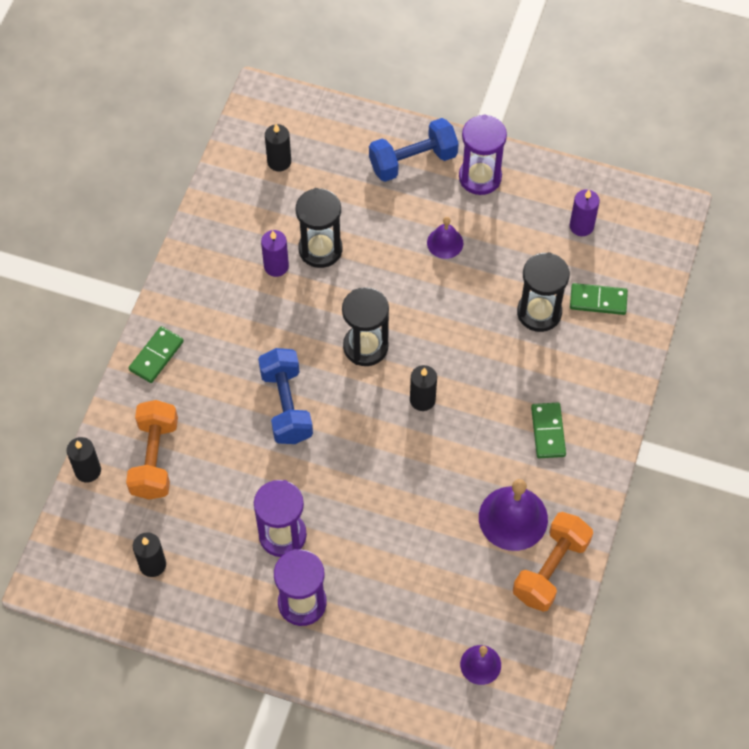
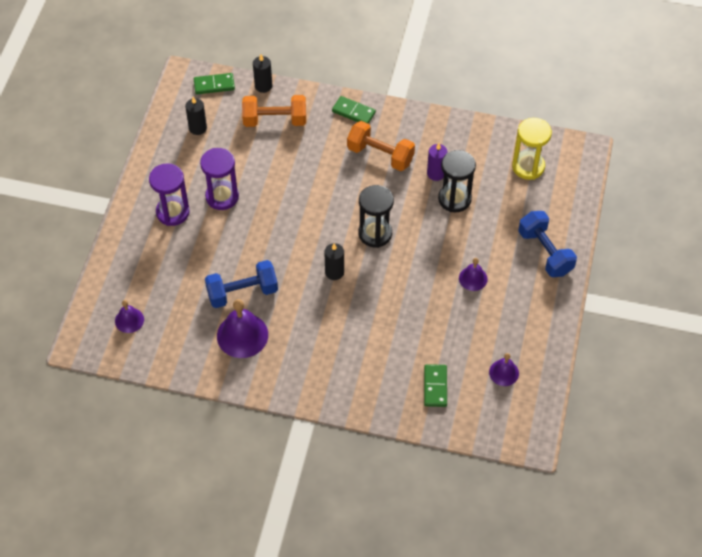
camera: 85 degrees right, 5 degrees down
blue dumbbell [258,348,313,444] -> blue dumbbell moved to [205,260,278,308]
black candle [265,124,291,171] -> yellow hourglass [512,118,552,180]
purple hourglass [459,114,507,195] -> none
orange dumbbell [513,512,593,612] -> orange dumbbell moved to [347,121,415,171]
black hourglass [517,252,570,332] -> none
green domino [531,403,566,458] -> green domino moved to [194,73,235,94]
purple candle [570,189,600,236] -> purple bell [489,353,519,386]

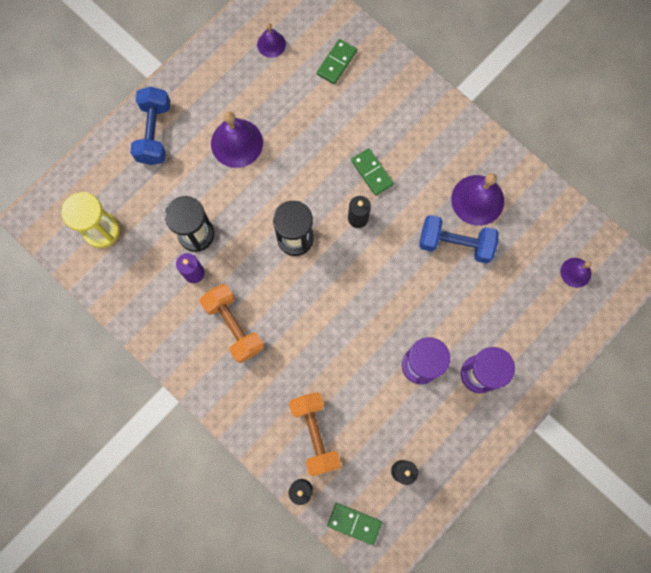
camera: 150 degrees left, 20 degrees up
orange dumbbell [242,95,306,127] -> orange dumbbell turned 45 degrees clockwise [289,392,341,476]
green domino [332,96,376,124] -> green domino moved to [351,148,394,196]
purple bell [459,258,488,291] -> purple bell [211,111,263,168], size x1.76

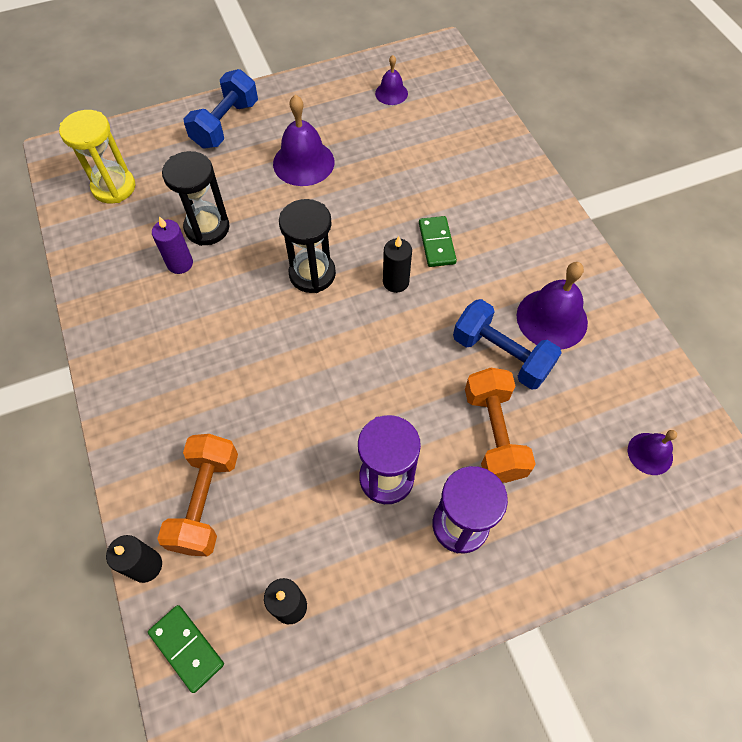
camera: 25 degrees right, 15 degrees down
orange dumbbell [199,284,264,363] -> orange dumbbell moved to [465,367,535,483]
green domino [317,39,357,84] -> none

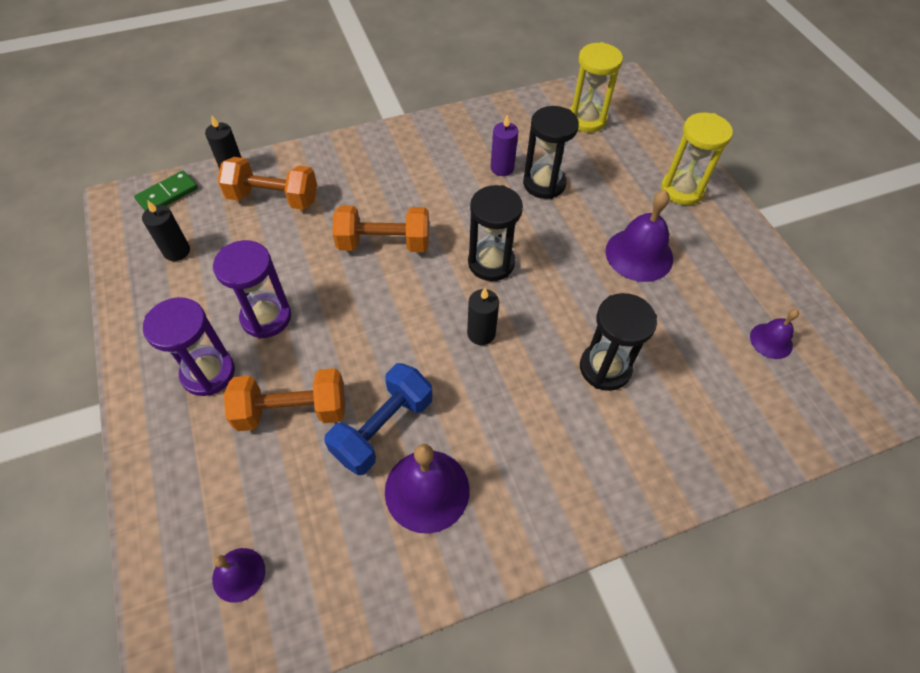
camera: 90 degrees right, 5 degrees down
blue dumbbell [184,69,258,148] -> yellow hourglass [661,112,733,205]
green domino [419,216,457,267] -> none
none -> orange dumbbell [333,205,429,252]
none -> black hourglass [580,293,657,391]

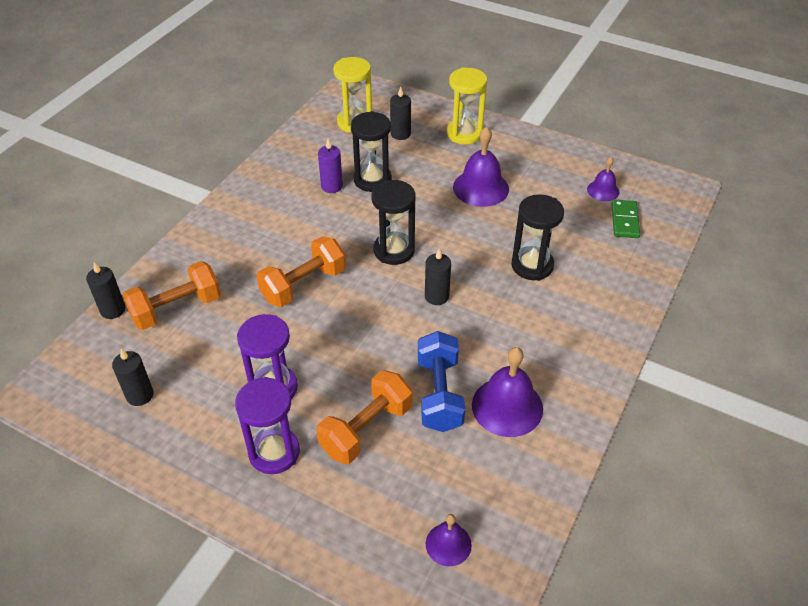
camera: 40 degrees left, 10 degrees down
green domino [134,171,198,211] -> green domino moved to [611,199,640,238]
none -> black candle [390,86,411,140]

